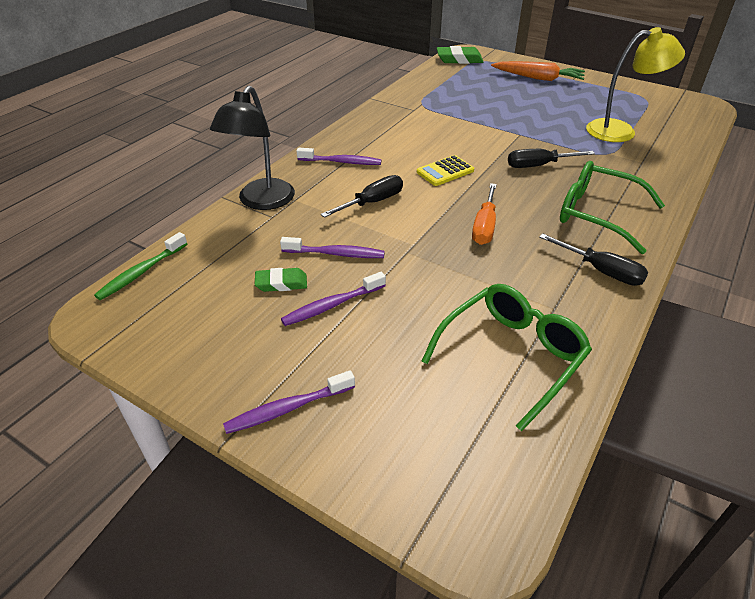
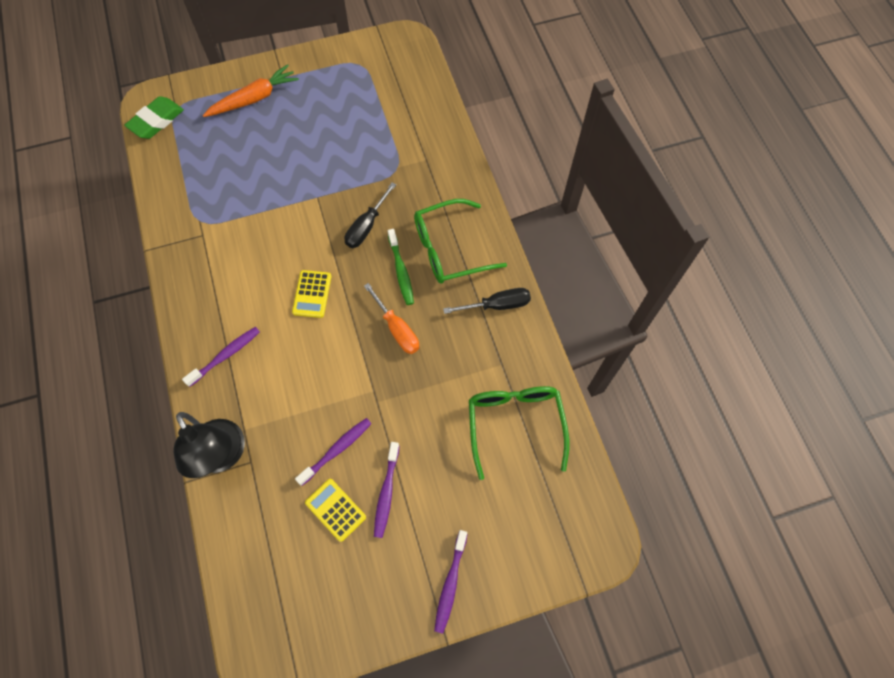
camera: 50 degrees left, 25 degrees up
green toothbrush [94,232,187,300] -> green toothbrush moved to [388,229,414,305]
green eraser [255,268,307,292] -> yellow calculator [305,479,366,542]
black screwdriver [321,175,403,218] -> none
yellow lamp [586,27,685,142] -> none

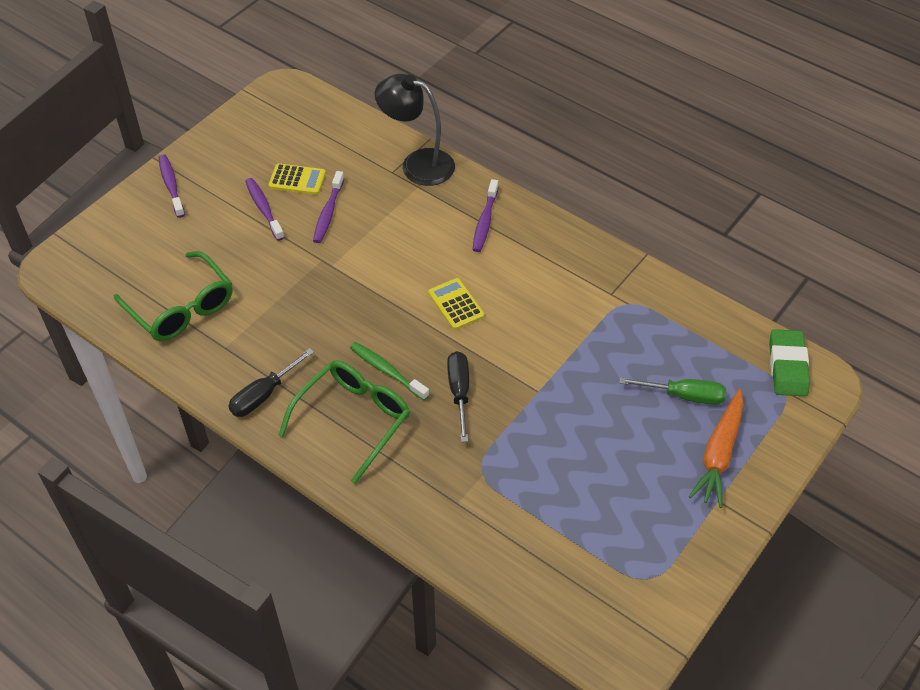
camera: 145 degrees right, 15 degrees down
orange screwdriver [364,283,419,354] -> none
none -> green screwdriver [620,377,726,405]

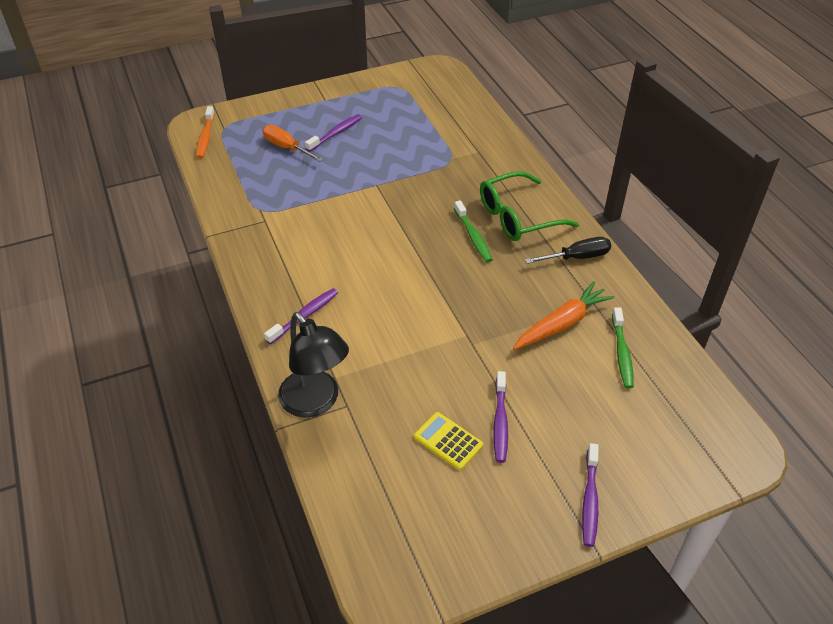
camera: 150 degrees left, 5 degrees down
green glasses [114,251,233,341] -> green toothbrush [612,307,634,388]
purple toothbrush [313,171,344,243] -> purple toothbrush moved to [305,114,362,152]
yellow calculator [428,278,484,330] -> none
black screwdriver [447,351,469,442] -> none
green screwdriver [620,377,726,405] -> orange screwdriver [263,125,323,162]
orange carrot [689,389,744,508] -> orange carrot moved to [513,281,615,350]
green eraser [769,329,810,396] -> orange toothbrush [196,106,215,158]

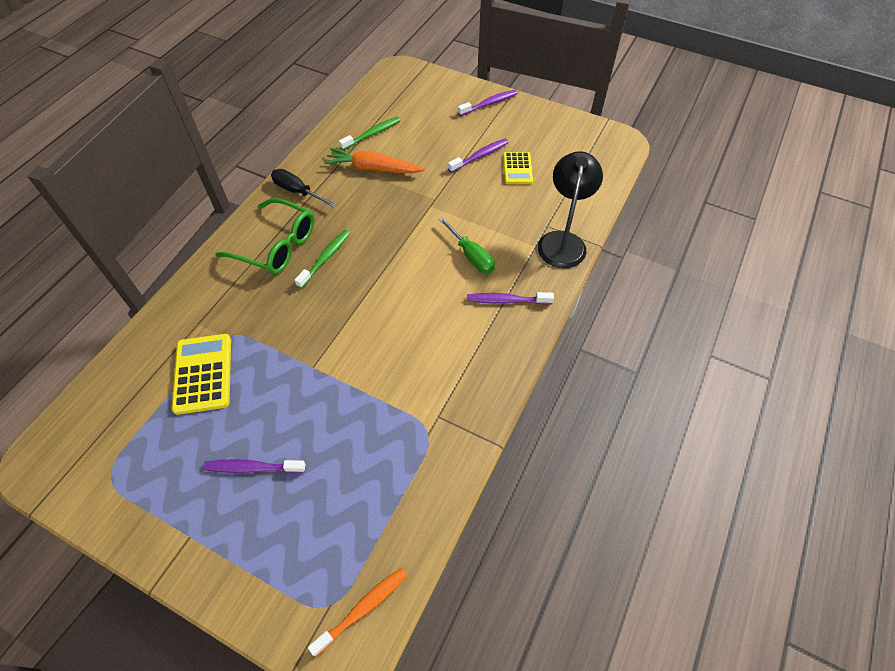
camera: 130 degrees left, 10 degrees up
orange screwdriver [263,125,323,162] -> none
none -> yellow calculator [171,334,231,415]
none -> green screwdriver [438,217,495,274]

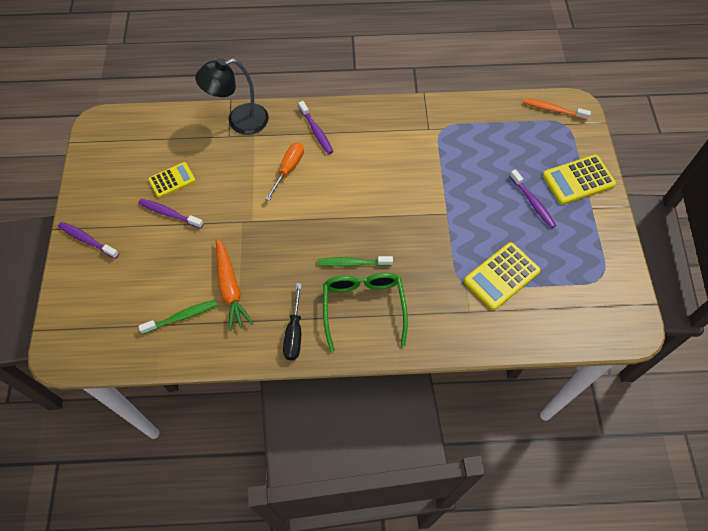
camera: 120 degrees left, 5 degrees up
green toothbrush [339,117,401,150] -> green toothbrush turned 135 degrees clockwise [138,300,218,334]
green screwdriver [438,217,495,274] -> orange screwdriver [265,142,304,201]
none -> yellow calculator [542,155,616,205]

